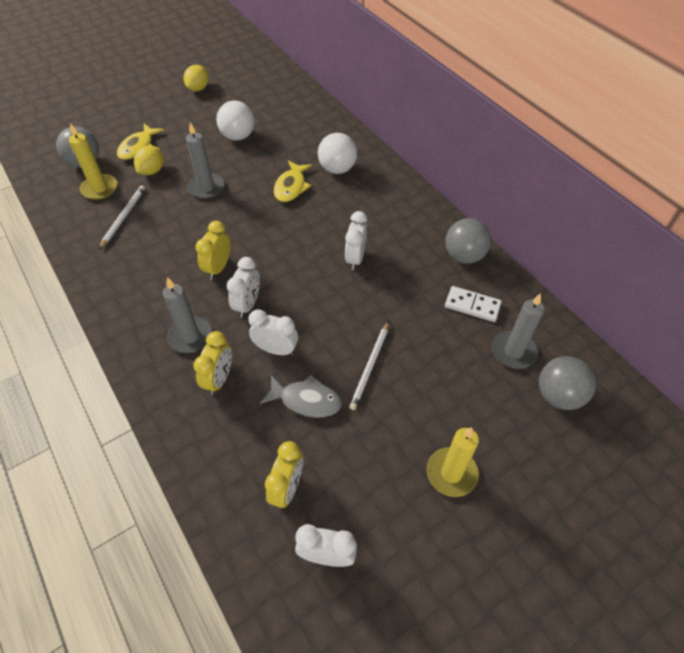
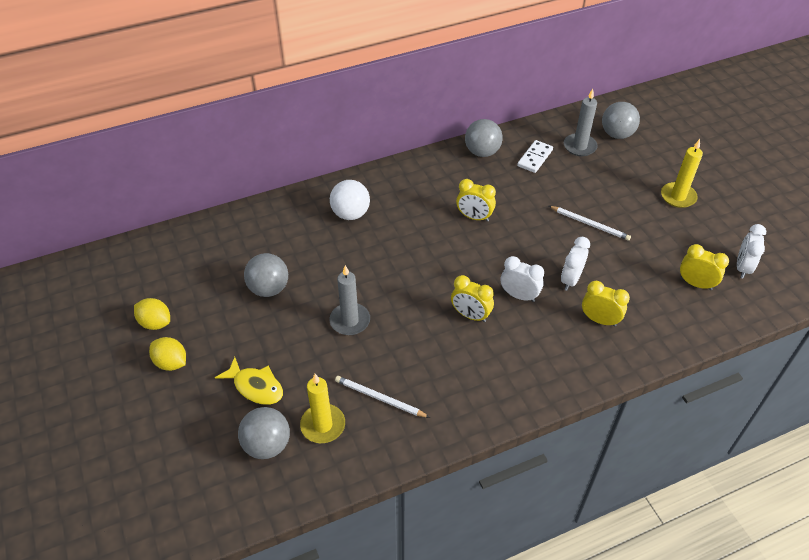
camera: 80 degrees left, 5 degrees down
yellow lemon [134,145,164,175] -> yellow lemon moved to [149,337,186,371]
grey candle [163,277,212,353] -> none
white ball [216,101,255,140] -> grey ball [244,253,288,297]
grey fish [260,375,341,418] -> none
yellow fish [274,160,312,202] -> none
white clock [345,211,367,270] -> yellow clock [456,179,496,222]

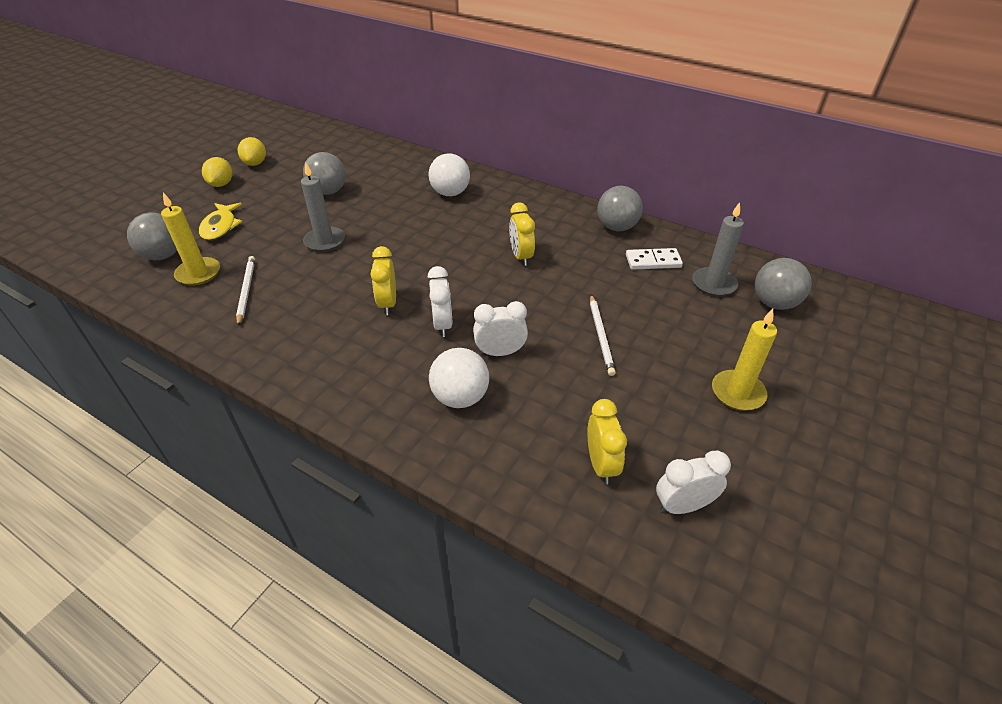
camera: 55 degrees right, 5 degrees down
yellow clock [582,281,630,327] -> white ball [429,348,489,408]

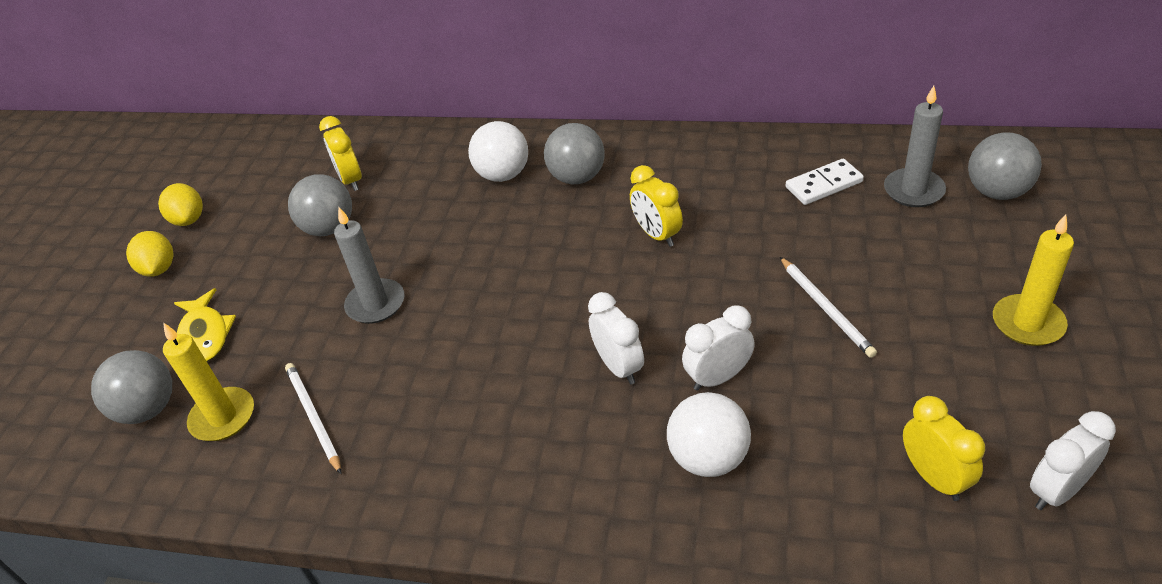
camera: 15 degrees left, 0 degrees up
yellow clock [370,246,396,315] -> yellow clock moved to [319,116,362,191]
grey ball [597,186,643,231] -> grey ball moved to [544,123,605,184]

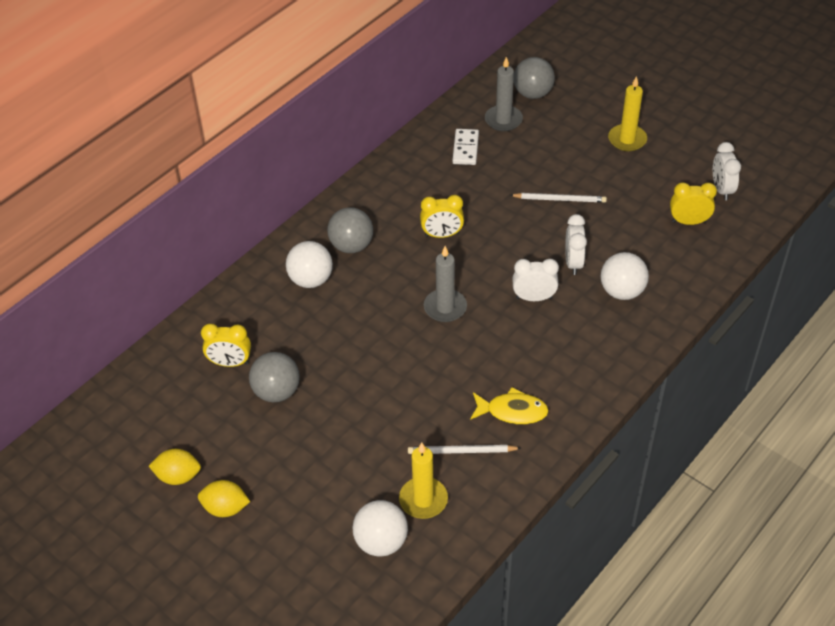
camera: 65 degrees left, 5 degrees up
grey ball [91,350,172,424] -> white ball [353,500,408,557]
yellow fish [174,288,236,362] -> yellow fish moved to [470,387,549,424]
grey candle [334,207,404,324] -> grey candle moved to [424,246,467,322]

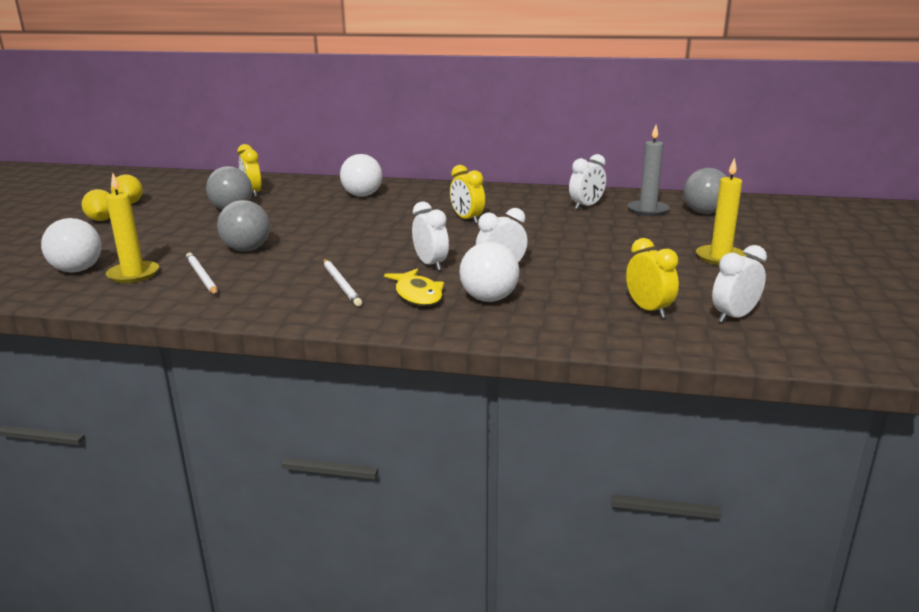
camera: 60 degrees right, 25 degrees down
grey ball [327,208,373,253] -> grey ball moved to [217,200,270,252]
grey candle [424,246,467,322] -> none
white domino [452,129,479,165] -> white clock [569,154,606,210]
yellow fish [470,387,549,424] -> yellow fish moved to [384,268,444,306]
white pencil [510,193,607,202] -> white pencil moved to [324,259,362,306]

